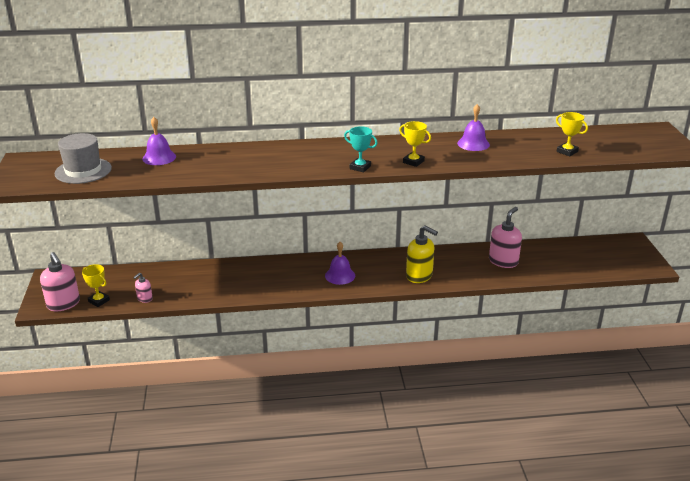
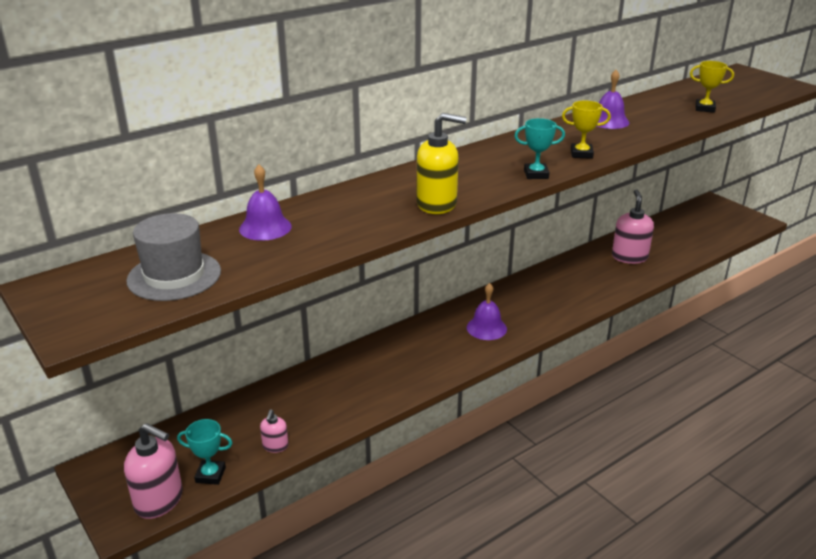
camera: 30 degrees left, 0 degrees up
yellow trophy [82,264,110,307] -> turquoise trophy [177,419,232,485]
yellow soap dispenser [406,225,438,283] -> yellow soap dispenser moved to [417,113,467,214]

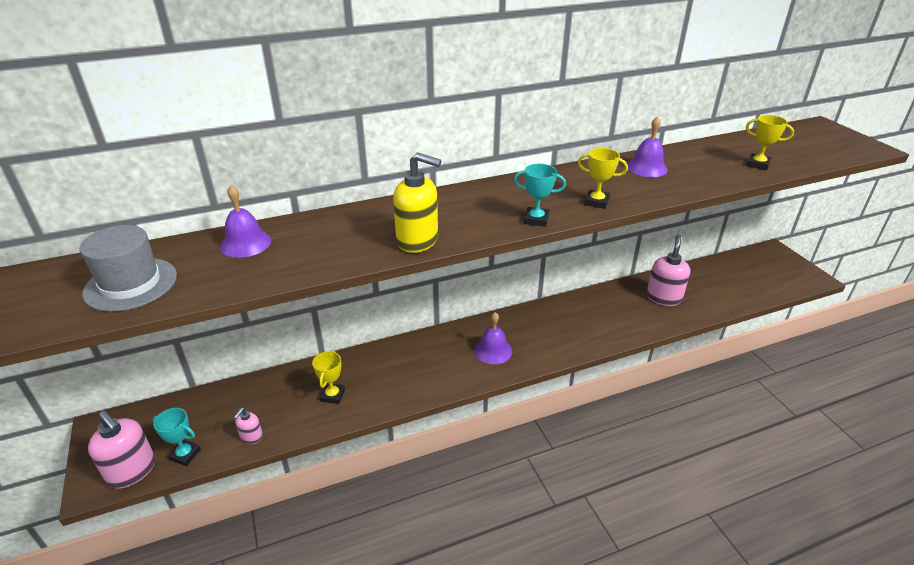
camera: 15 degrees right, 5 degrees up
none -> yellow trophy [312,350,345,404]

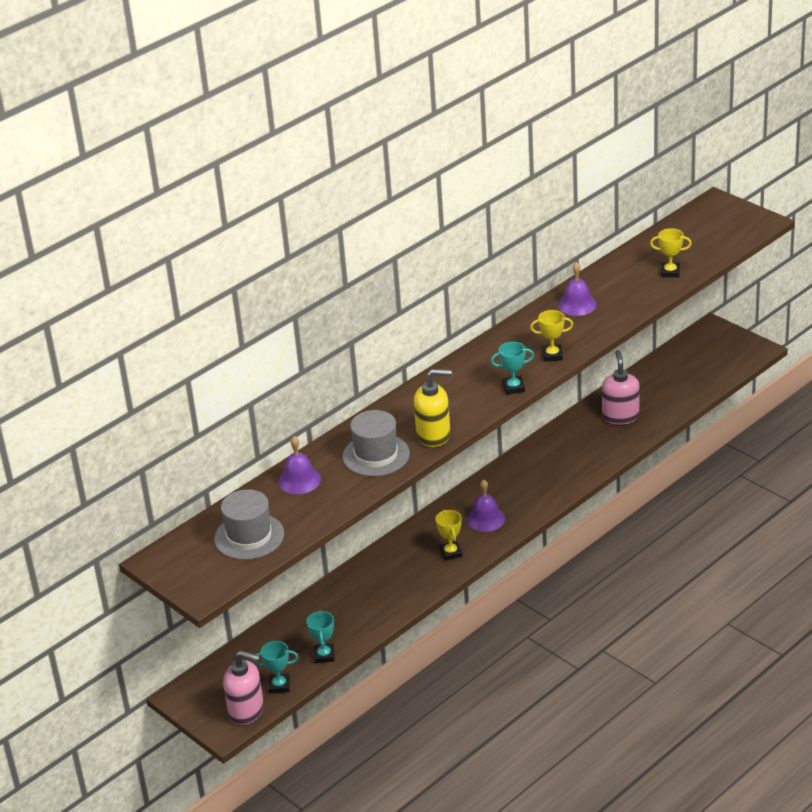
camera: 20 degrees left, 0 degrees up
pink soap dispenser [234,408,263,444] -> turquoise trophy [306,610,335,663]
yellow trophy [312,350,345,404] -> yellow trophy moved to [436,510,462,561]
none -> grey hat [343,410,410,477]

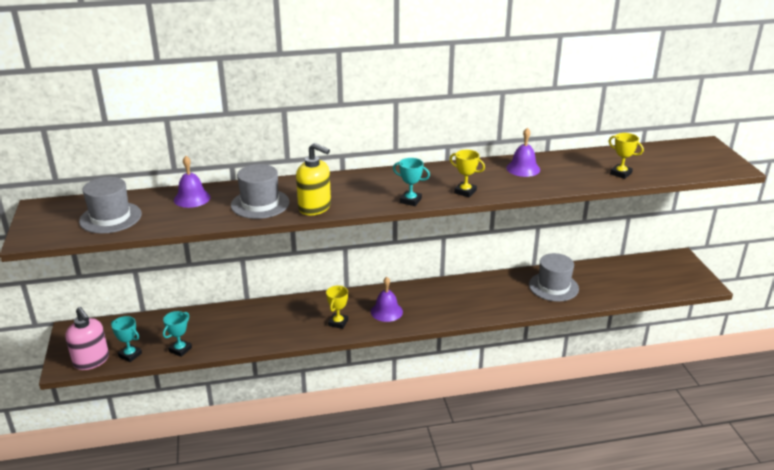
camera: 30 degrees right, 5 degrees down
pink soap dispenser [602,350,640,425] -> grey hat [529,253,579,301]

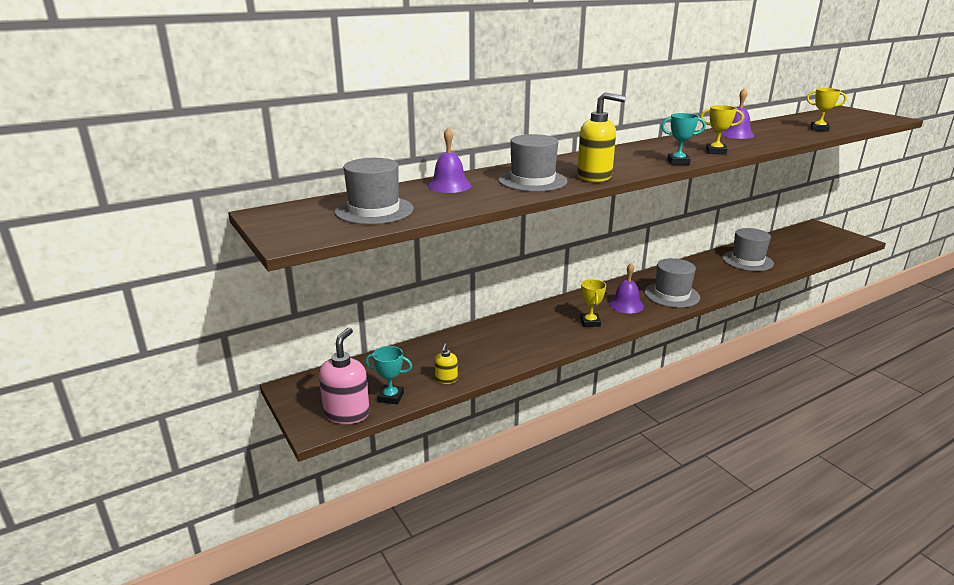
camera: 20 degrees left, 5 degrees down
pink soap dispenser [65,307,109,370] -> pink soap dispenser turned 105 degrees counterclockwise [319,327,370,424]
turquoise trophy [163,311,192,357] -> yellow soap dispenser [435,344,458,384]
none -> grey hat [644,258,700,308]

